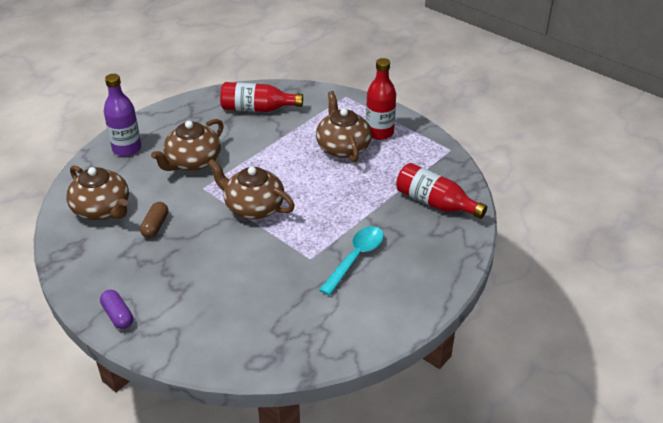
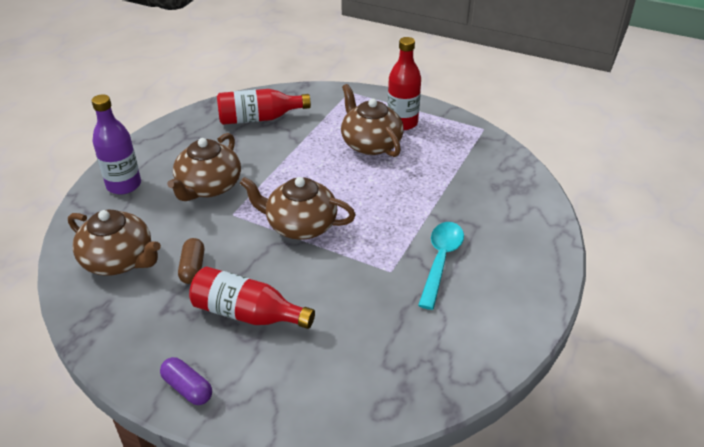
camera: 15 degrees left, 0 degrees up
red bottle [396,163,487,219] -> red bottle moved to [189,267,315,329]

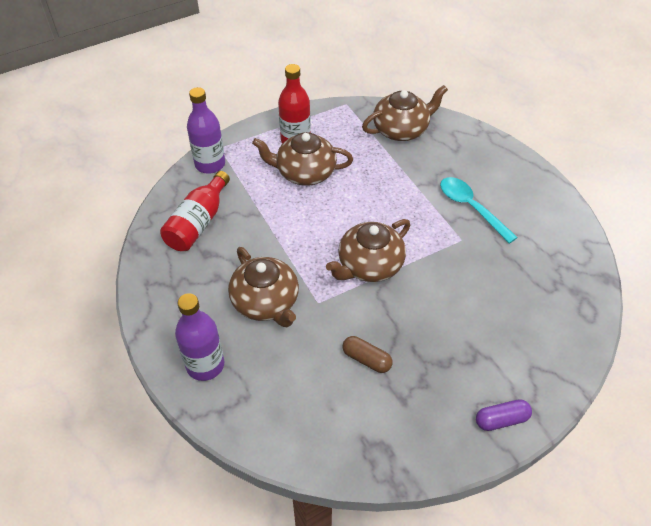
camera: 55 degrees left, 10 degrees up
brown teapot [68,210,161,276] -> brown teapot moved to [362,85,448,141]
red bottle [189,267,315,329] -> none
none -> purple bottle [187,87,225,174]

